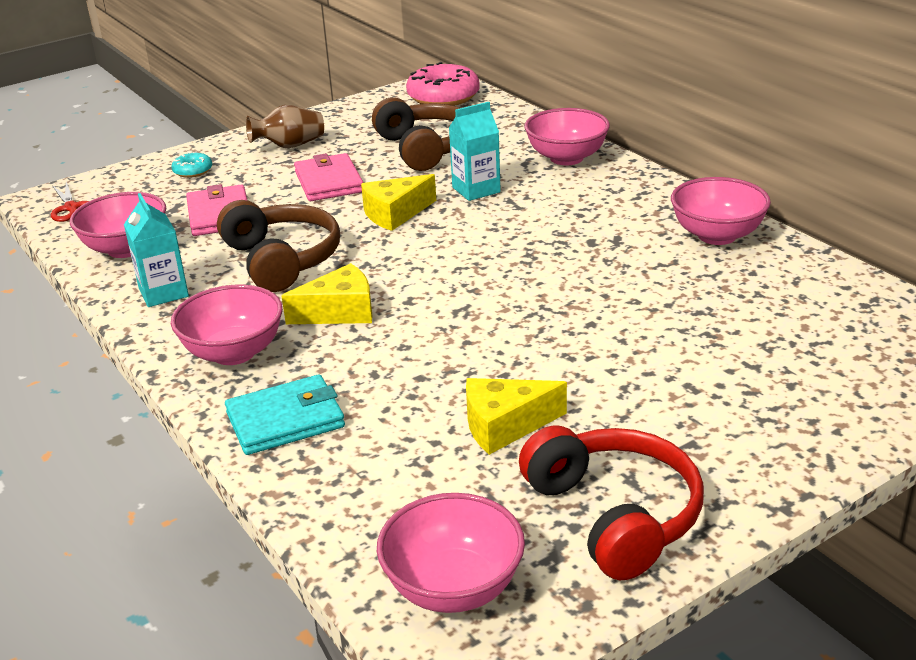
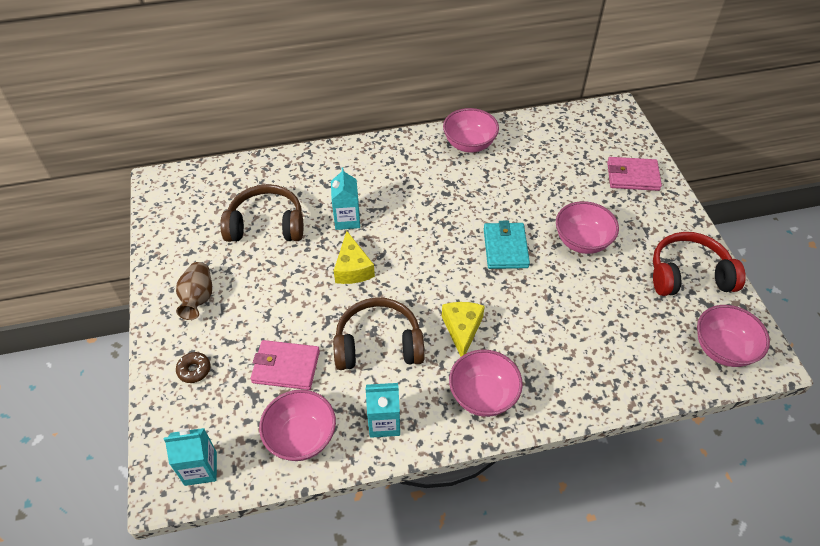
camera: 70 degrees left, 20 degrees up
red scissors [51,182,89,222] -> turquoise carton [164,428,217,486]
turquoise donut [171,152,212,178] -> brown donut [176,352,211,383]
turquoise wallet [225,374,345,455] -> turquoise wallet moved to [484,221,530,269]
pink wallet [294,153,363,201] -> pink wallet moved to [607,157,662,191]
pink donut [406,62,480,106] -> none
yellow cheese [466,378,567,455] -> none
pink bowl [525,108,610,165] -> pink bowl moved to [556,201,619,254]

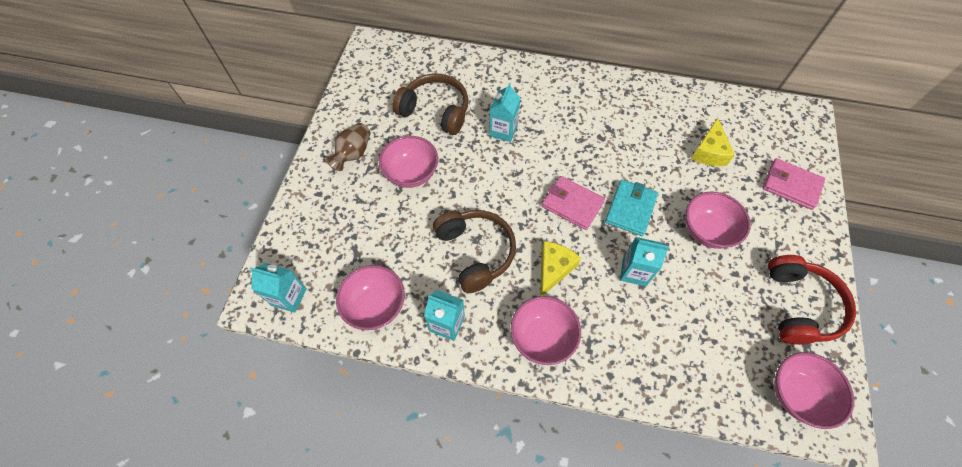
camera: 25 degrees right, 10 degrees up
brown donut [176,352,211,383] -> none
pink wallet [251,340,320,390] -> pink wallet moved to [542,176,605,230]
brown headphones [333,297,425,370] -> brown headphones turned 45 degrees clockwise [433,210,516,293]
yellow cheese [334,231,375,284] -> yellow cheese moved to [691,118,735,166]
pink bowl [443,108,499,153] -> pink bowl moved to [379,136,438,188]
red headphones [653,232,746,296] -> red headphones turned 75 degrees clockwise [768,255,856,345]
none -> turquoise carton [620,237,669,286]

